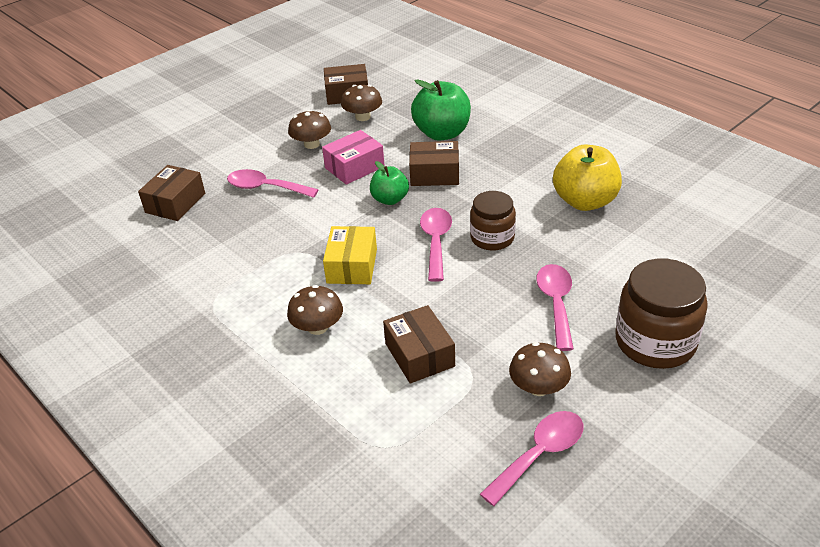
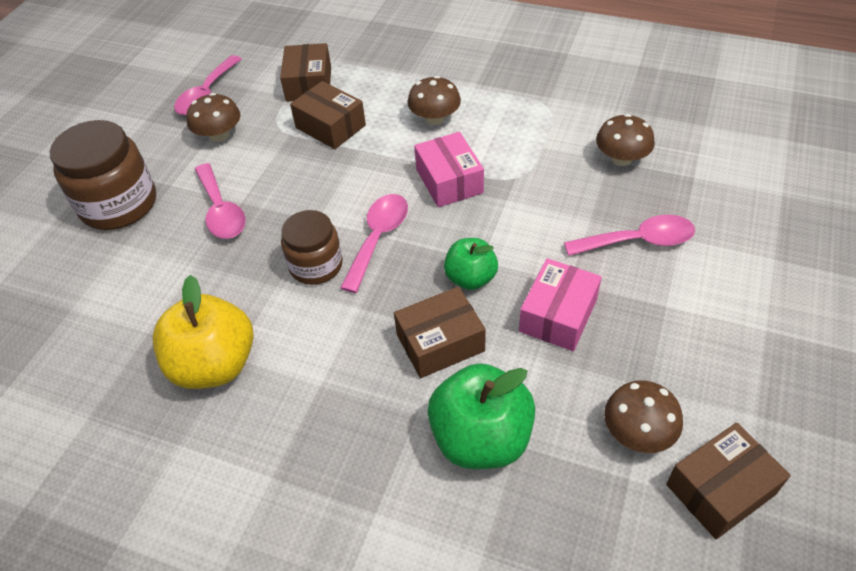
camera: 155 degrees right, 10 degrees up
brown box [138,165,205,221] -> brown box moved to [280,43,331,102]
brown mushroom [288,110,331,149] -> brown mushroom moved to [596,114,655,166]
yellow box [323,226,377,284] -> pink box [414,132,484,207]
pink spoon [420,208,452,282] -> pink spoon turned 135 degrees counterclockwise [340,194,408,293]

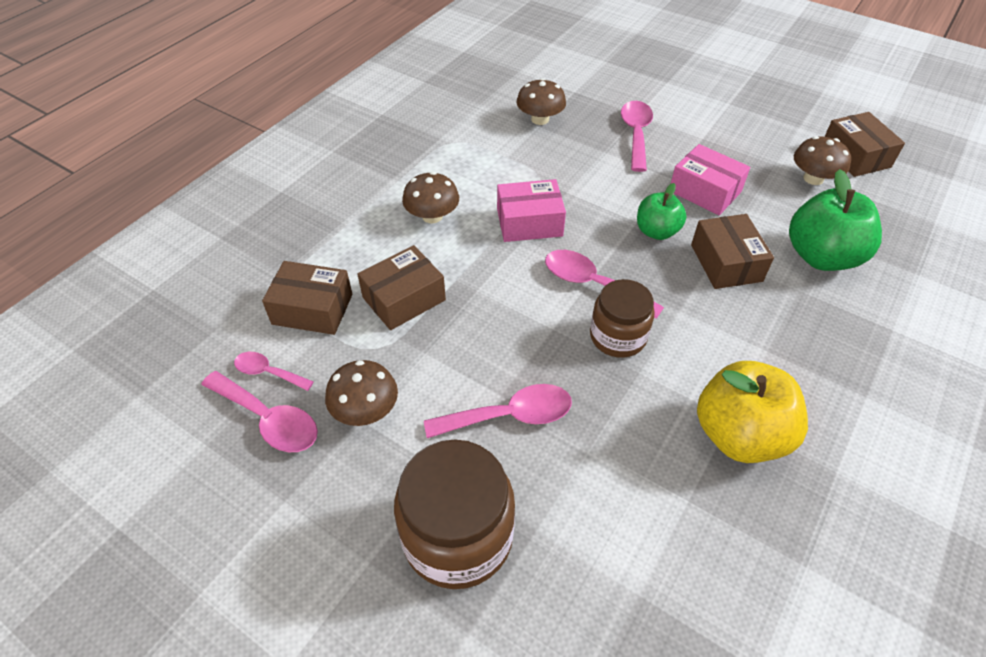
camera: 80 degrees left, 0 degrees up
none -> pink spoon [234,352,314,391]

